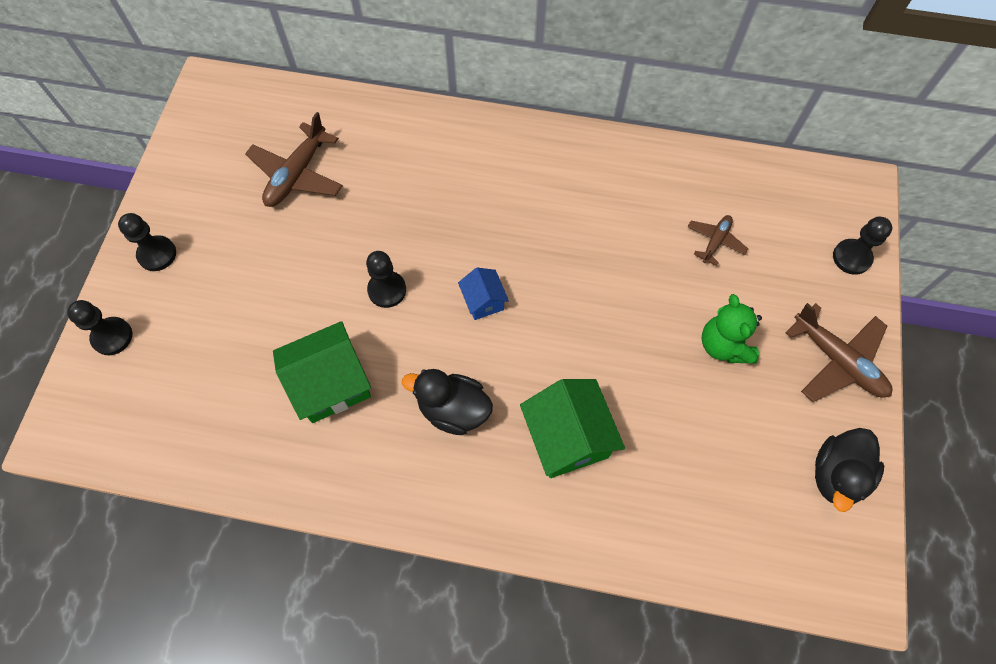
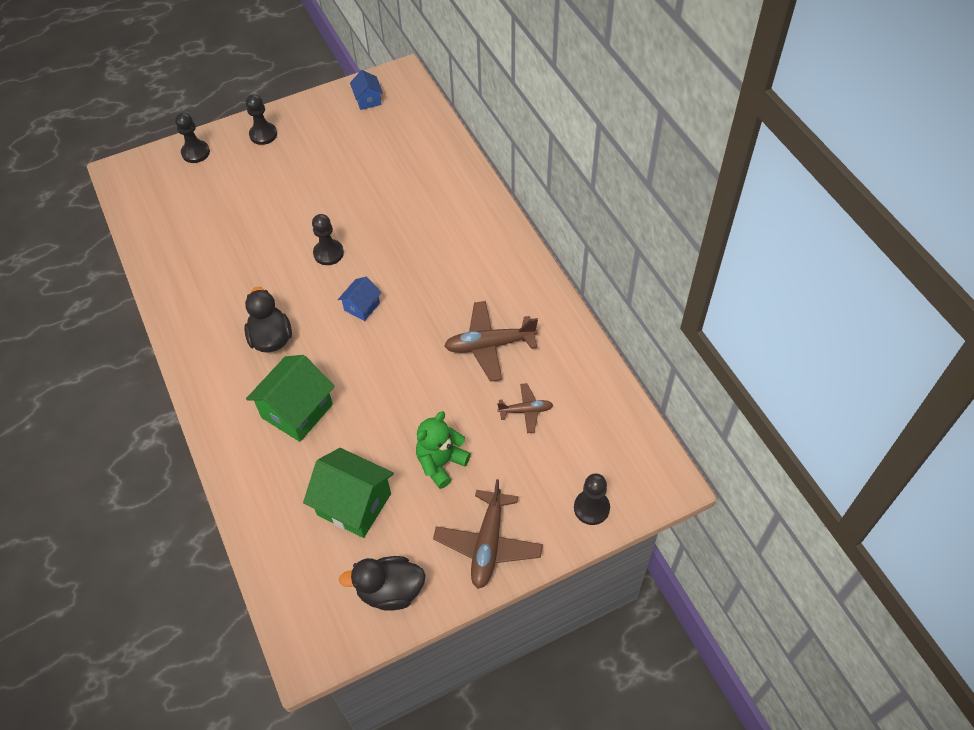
camera: 55 degrees right, 10 degrees down
brown plane [245,112,343,207] -> brown plane moved to [444,301,538,382]
green house [273,321,371,423] -> green house moved to [303,448,394,538]
none -> blue house [350,70,383,110]

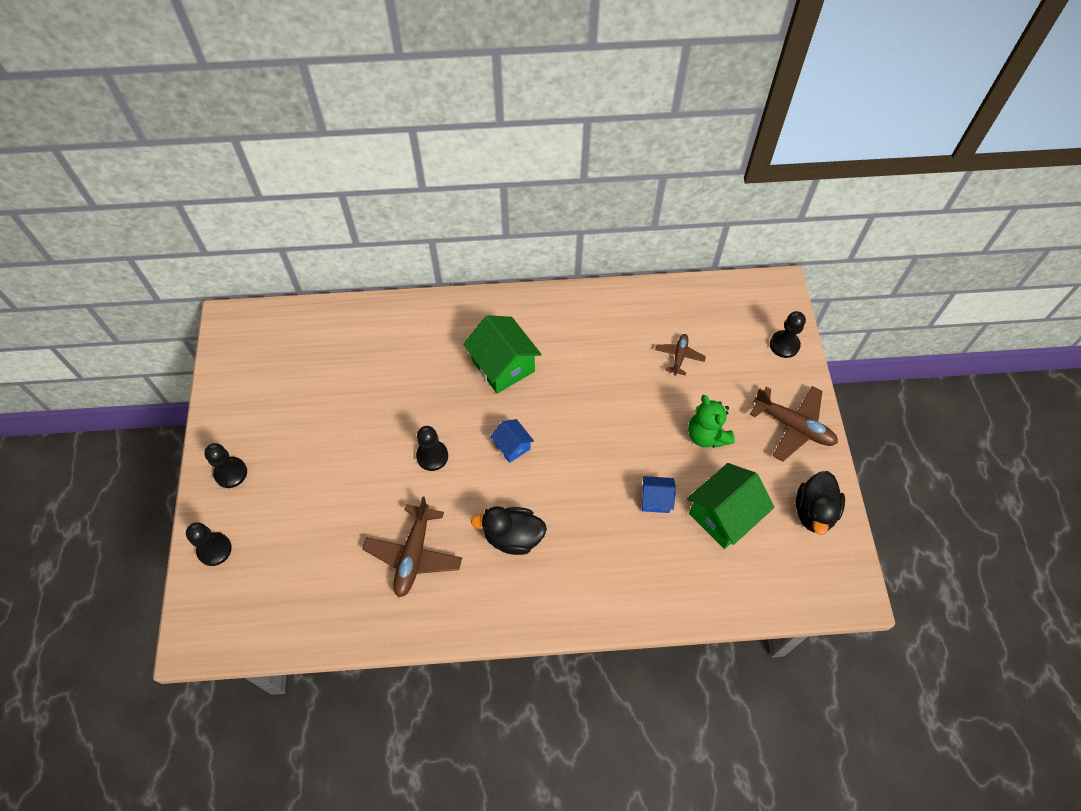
camera: 70 degrees left, 5 degrees up
green house [246,355,335,442] -> green house moved to [463,315,541,394]
blue house [350,70,383,110] -> blue house moved to [642,476,676,513]
brown plane [444,301,538,382] -> brown plane moved to [362,496,462,597]

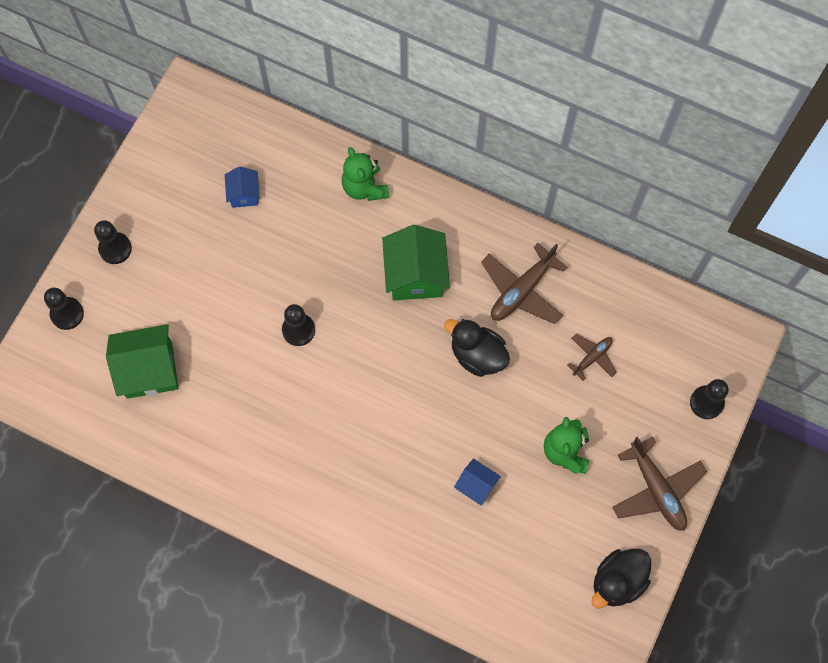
camera: 30 degrees right, 10 degrees up
brown plane [362,496,462,597] -> brown plane moved to [481,243,567,324]
black duck [471,506,547,555] -> black duck moved to [444,319,510,377]
blue house [490,419,534,463] -> blue house moved to [225,166,260,208]
green house [687,463,775,549] -> green house moved to [106,324,178,399]
none -> green teddy bear [342,147,389,201]

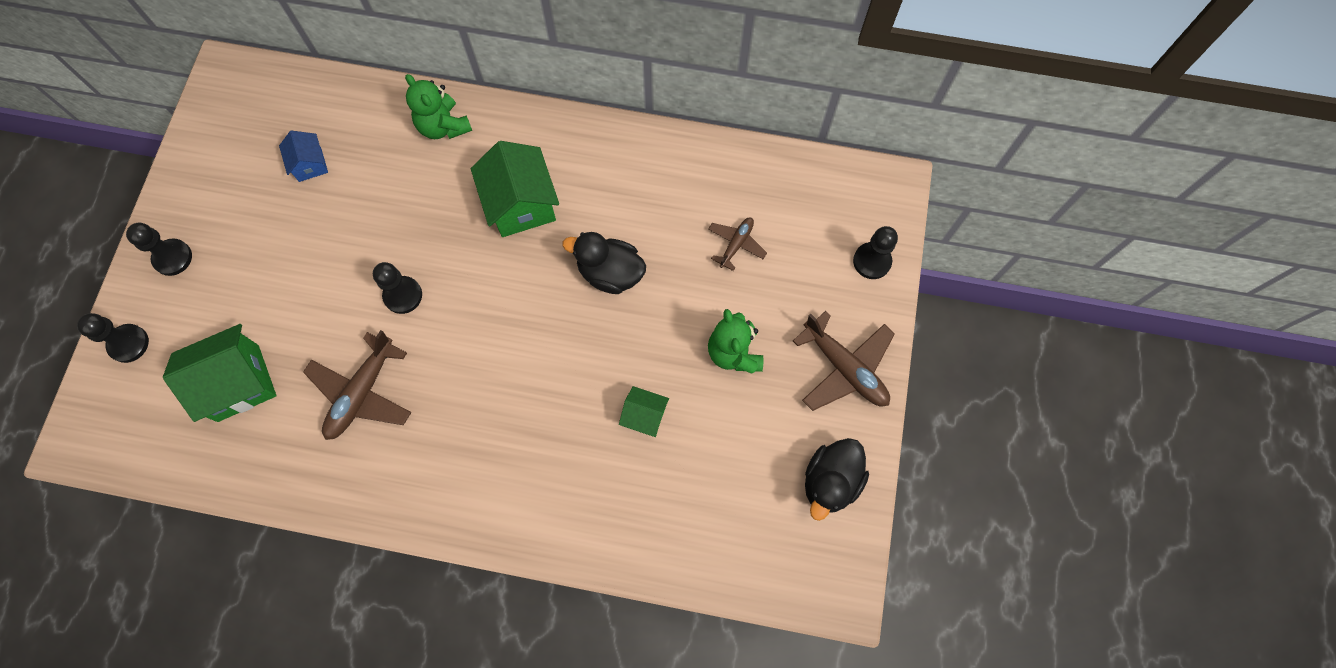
camera: 15 degrees left, 0 degrees up
blue house [454,458,501,506] -> green house [619,386,669,437]
brown plane [481,243,567,324] -> brown plane moved to [303,330,411,440]

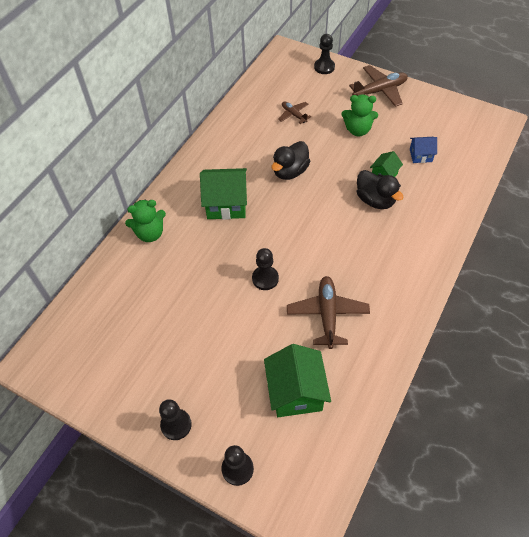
camera: 70 degrees left, 15 degrees down
blue house [279,130,328,182] -> blue house moved to [410,137,437,163]
brown plane [303,330,411,440] -> brown plane turned 135 degrees counterclockwise [287,276,370,349]
black duck [805,438,869,521] -> black duck moved to [357,170,404,209]

